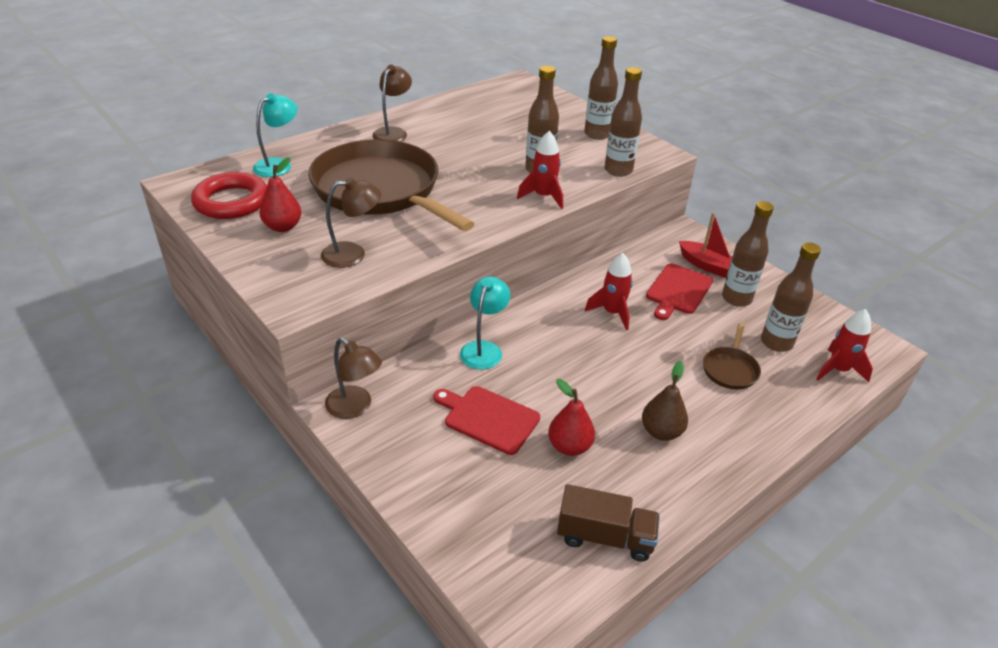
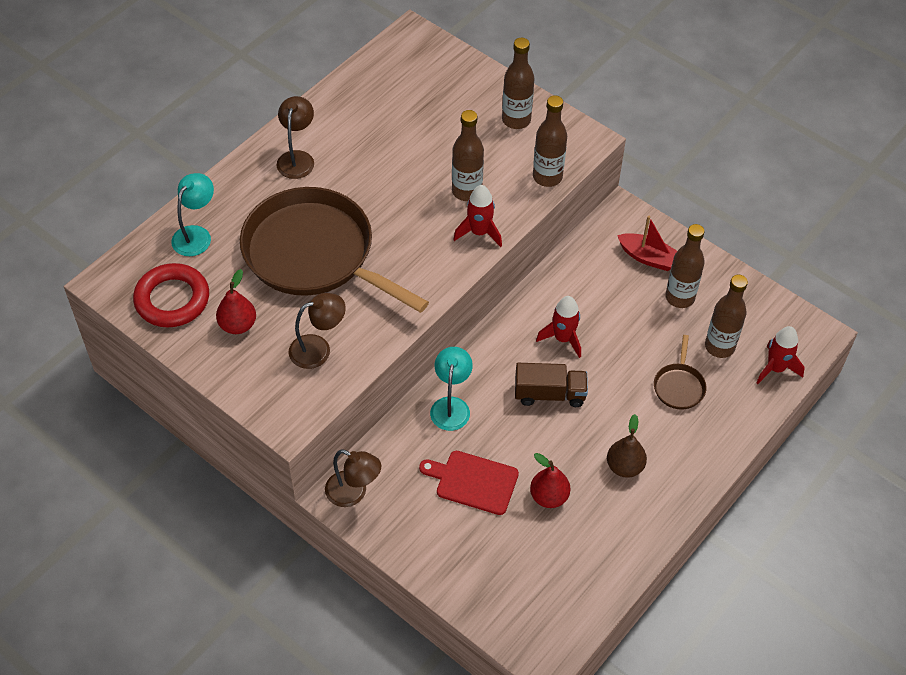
camera: 10 degrees left, 15 degrees up
brown truck [557,484,660,562] -> brown truck moved to [515,363,588,407]
red cutting board [646,263,713,320] -> none

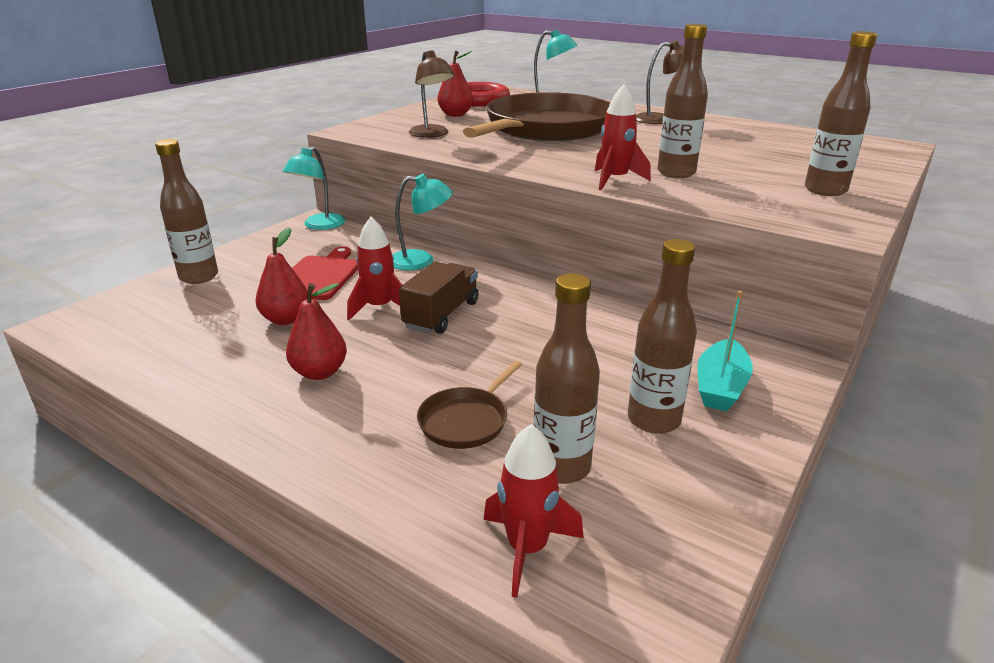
camera: 85 degrees right, 25 degrees down
brown lamp [325,449,381,507] -> turquoise lamp [283,146,345,230]
brown truck [515,363,588,407] -> brown truck turned 150 degrees counterclockwise [399,262,479,334]
brown bottle [533,95,567,187] -> brown bottle moved to [155,139,218,284]
red rocket [536,296,581,358] -> red rocket moved to [347,217,402,320]
brown pear [607,414,647,478] -> red pear [286,283,347,380]
red boat [617,216,677,271] -> turquoise boat [697,290,753,411]
brown pan [654,335,706,410] -> brown pan turned 60 degrees counterclockwise [417,361,522,449]

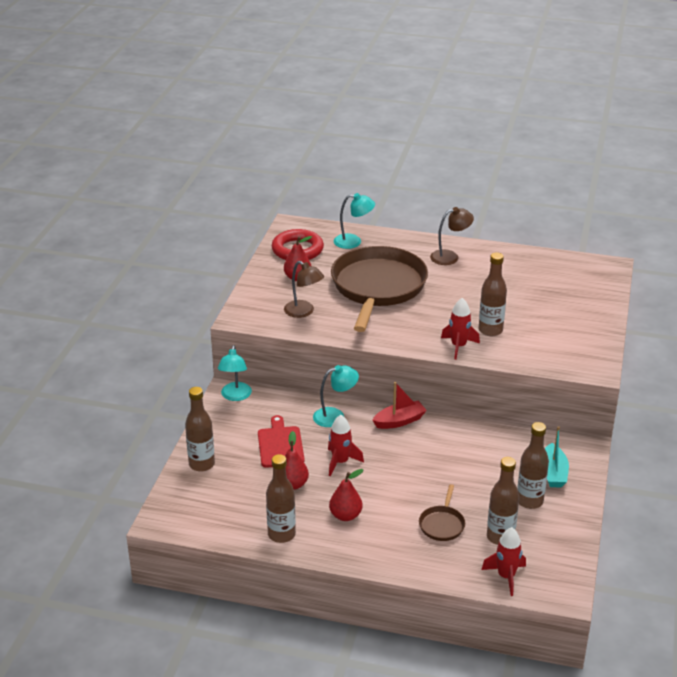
camera: 20 degrees left, 5 degrees up
brown truck [399,262,479,334] -> none
brown bottle [805,31,877,196] -> brown bottle moved to [266,454,296,543]
none -> red boat [372,382,427,429]

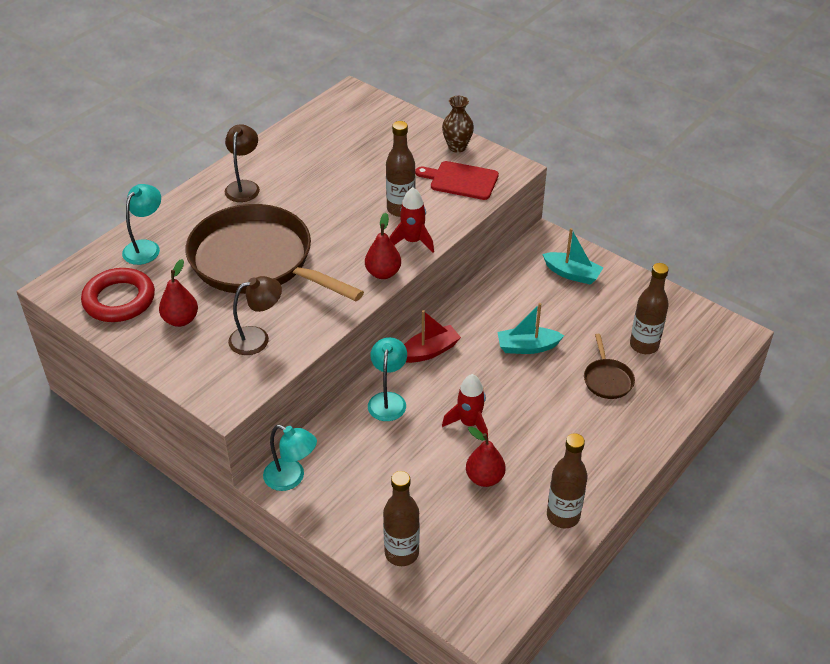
camera: 65 degrees left, 10 degrees up
red cutting board [258,415,305,468] -> red cutting board moved to [415,161,499,200]
red pear [329,469,363,521] -> red pear moved to [365,213,401,279]
red boat [372,382,427,429] -> red boat turned 60 degrees clockwise [404,310,461,363]
brown pan [419,484,465,541] -> brown pan turned 45 degrees clockwise [584,334,635,399]
red rocket [481,527,526,596] -> none
brown bottle [518,422,549,509] -> none
none -> brown vase [442,96,474,153]
none -> turquoise boat [497,303,564,354]

